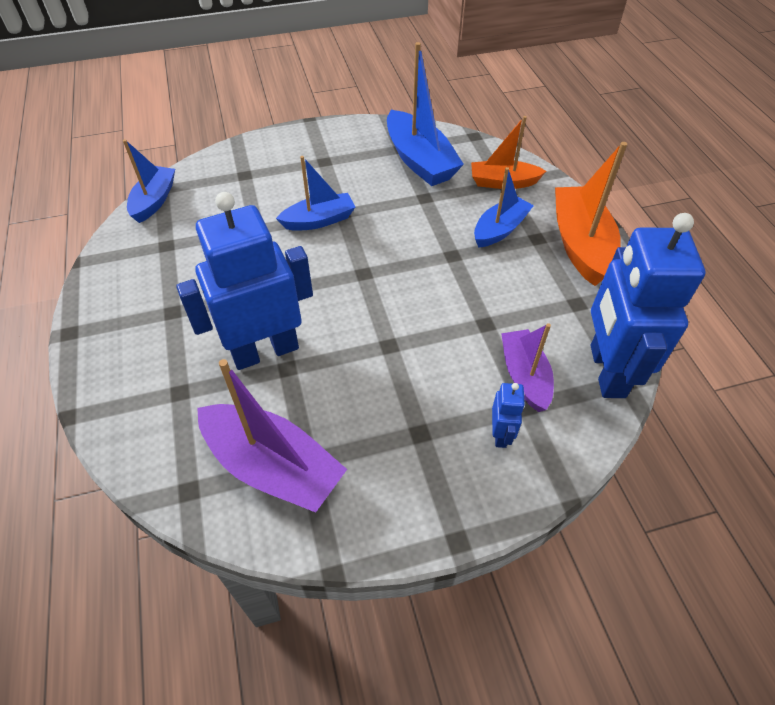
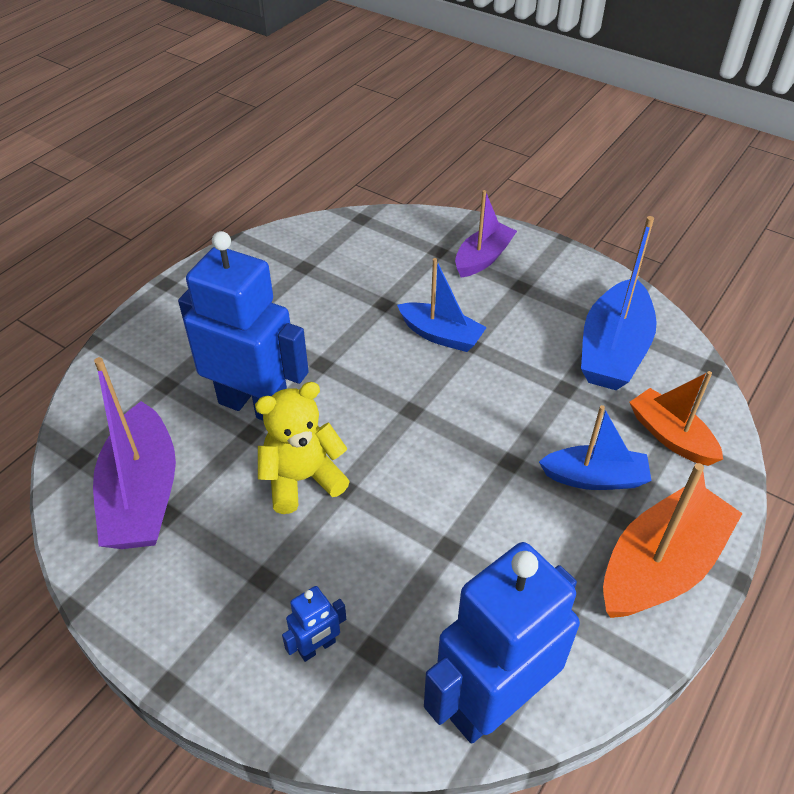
camera: 50 degrees right, 5 degrees down
blue boat [123,139,175,223] -> none
purple boat [501,323,554,412] -> purple boat moved to [455,190,517,278]
none -> yellow teddy bear [255,382,350,514]

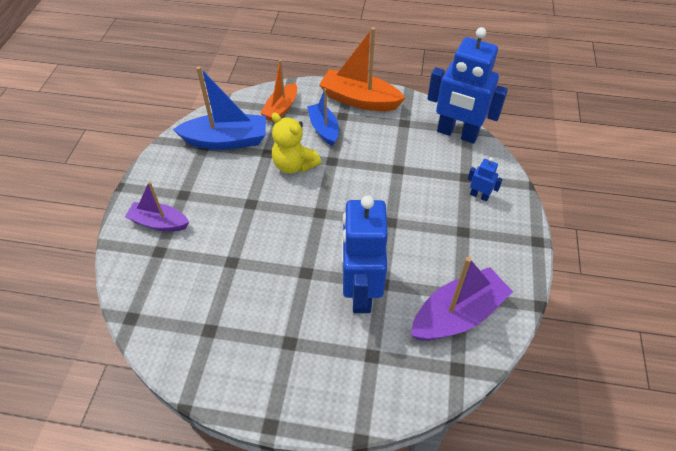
camera: 115 degrees left, 5 degrees up
yellow teddy bear [255,382,350,514] -> yellow teddy bear moved to [272,113,321,174]
blue boat [397,258,487,352] -> none

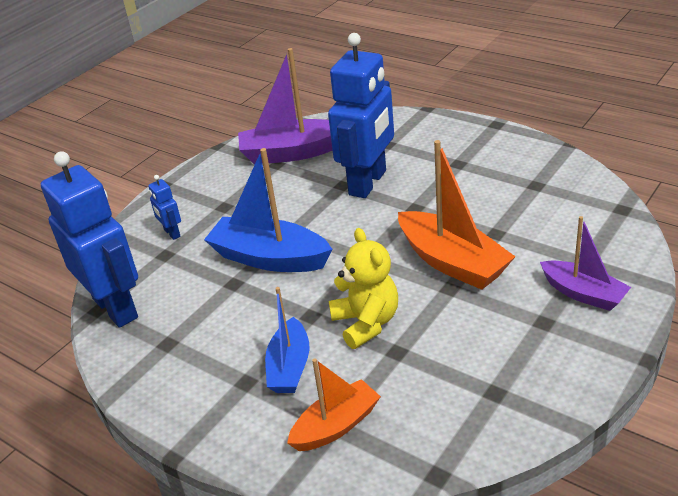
camera: 150 degrees left, 15 degrees down
blue boat [173,66,266,150] -> blue boat moved to [204,148,332,272]
orange boat [319,27,405,111] -> orange boat moved to [398,140,515,290]

